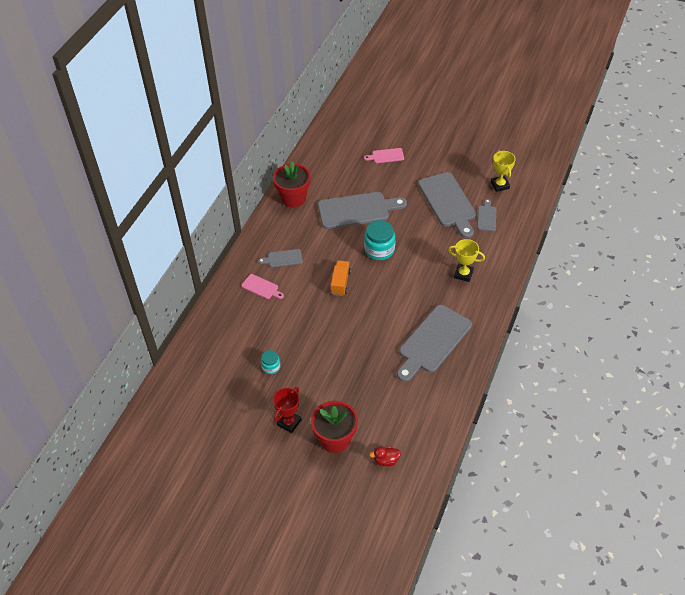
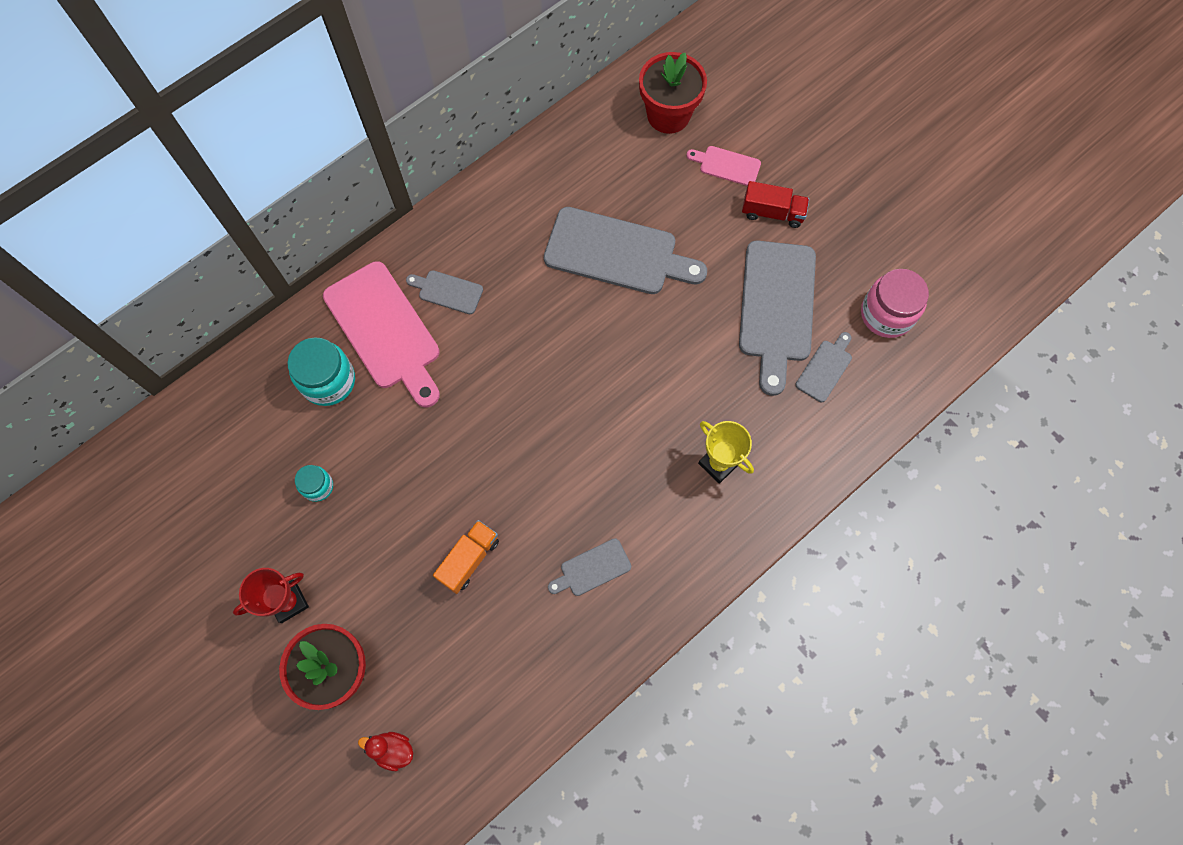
camera: 25 degrees right, 20 degrees up
pink cutting board [241,274,284,299] -> pink cutting board [323,261,440,407], size x2.11
red flower pot [273,161,311,208] -> red flower pot moved to [639,52,707,134]
orange truck [331,260,351,296] -> orange truck moved to [433,520,499,594]
turquoise jar [364,220,395,260] -> turquoise jar moved to [287,337,355,406]
grey cutting board [397,305,472,382] -> grey cutting board [548,538,631,596], size x0.47
yellow trophy [491,150,516,192] -> pink jar [861,269,929,338]
none -> red truck [742,181,809,228]

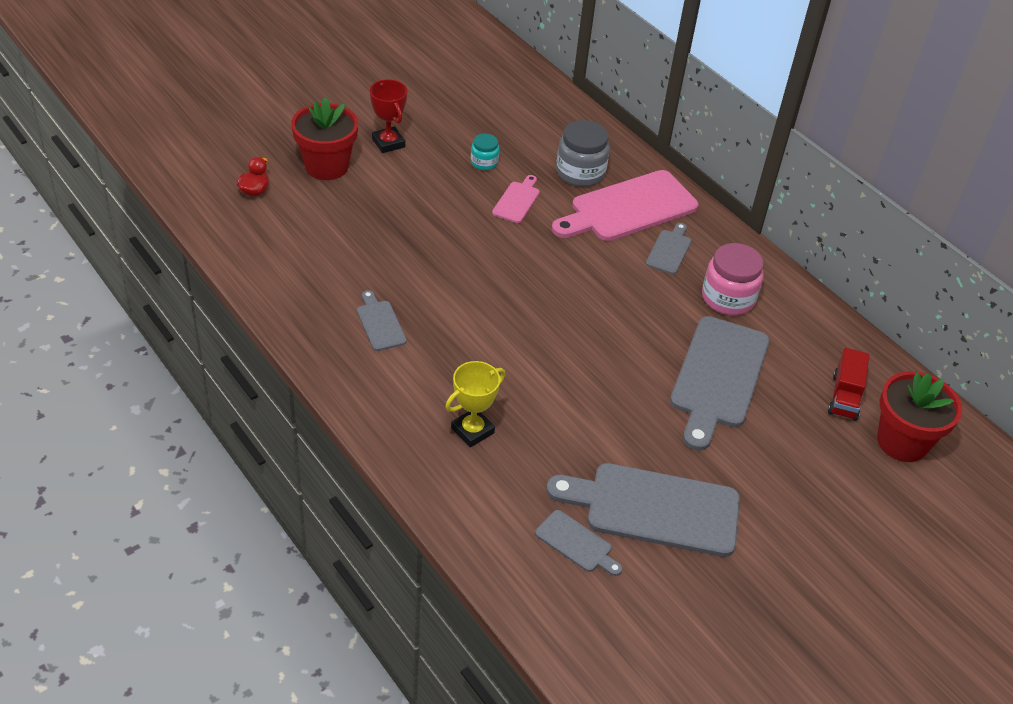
camera: 90 degrees right, 25 degrees down
turquoise jar [287,337,355,406] -> grey jar [556,120,610,187]
orange truck [433,520,499,594] -> none
pink cutting board [686,146,761,186] -> pink cutting board moved to [492,175,540,223]
red truck [742,181,809,228] -> red truck moved to [828,348,869,421]
pink jar [861,269,929,338] -> pink jar moved to [702,243,763,315]

